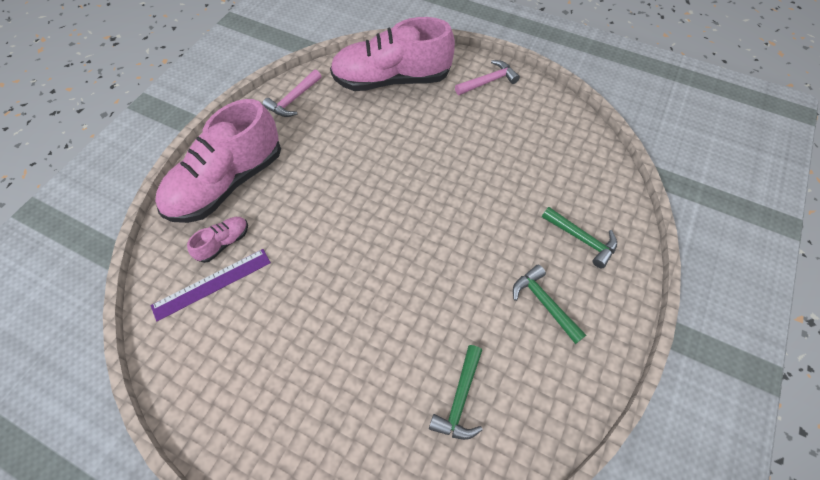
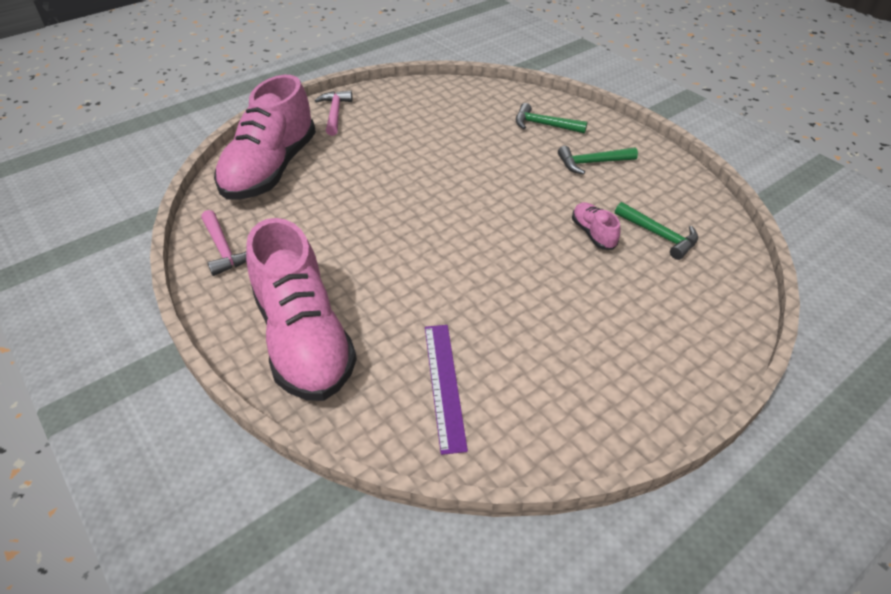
camera: 65 degrees left, 15 degrees down
pink shoe [187,217,248,263] -> pink shoe moved to [572,202,620,250]
green hammer [542,207,617,268] -> green hammer turned 135 degrees counterclockwise [516,103,587,134]

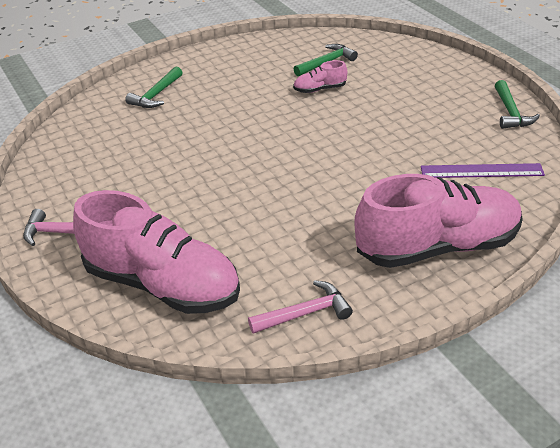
camera: 80 degrees left, 5 degrees down
green hammer [558,146,638,174] -> green hammer moved to [495,80,540,129]

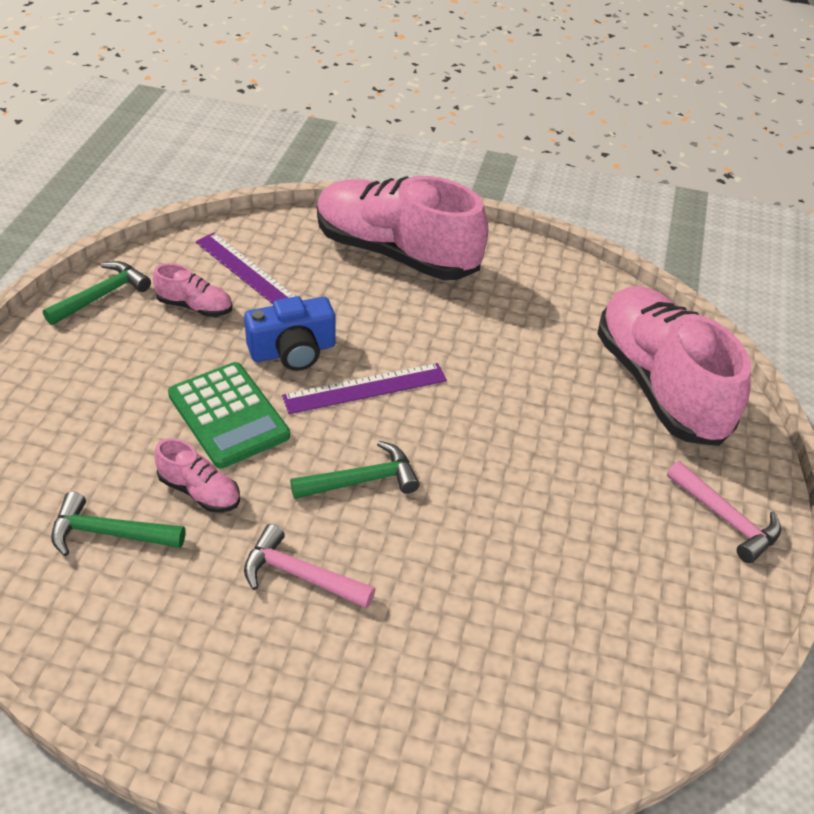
camera: 140 degrees left, 5 degrees up
green hammer [125,67,183,108] -> green hammer moved to [290,441,420,499]
pink hammer [248,280,353,334] -> pink hammer moved to [244,524,376,609]
none -> pink shoe [153,263,233,317]
none -> green calculator [168,362,290,469]
none -> blue camera [244,296,335,371]
none -> purple ruler [282,363,447,414]

